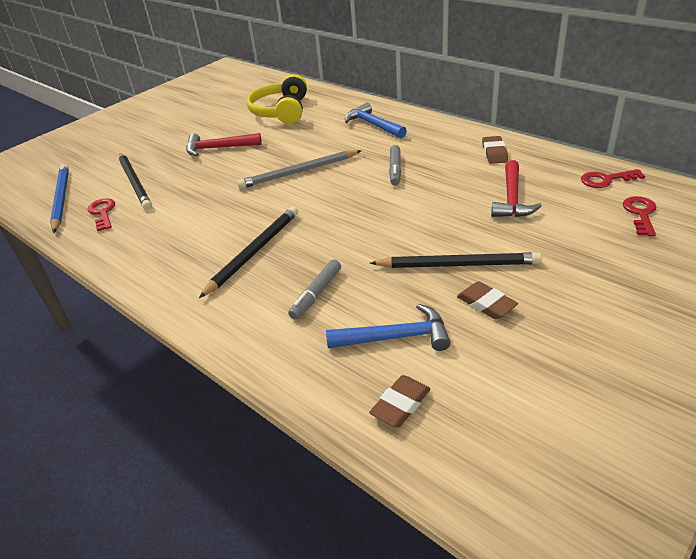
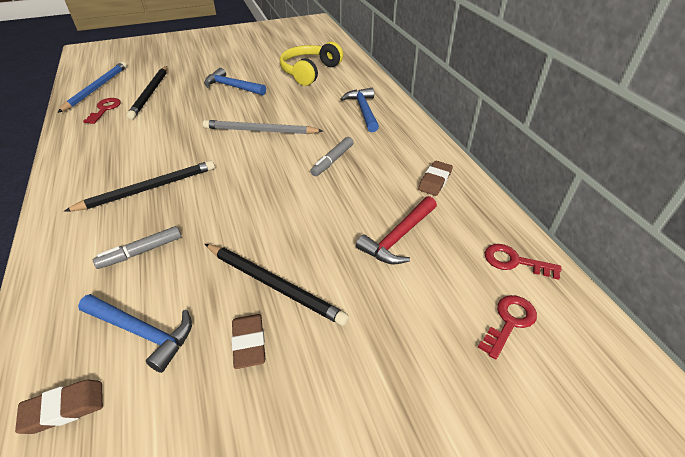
camera: 25 degrees right, 5 degrees up
red hammer [186,133,262,156] -> blue hammer [204,68,266,95]

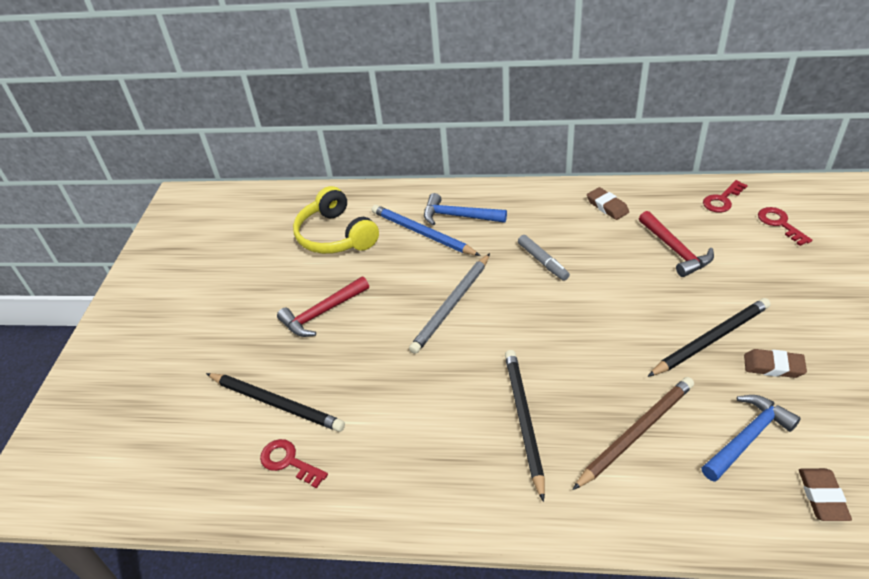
camera: 60 degrees left, 0 degrees up
blue pencil [57,62,127,113] -> blue pencil moved to [372,205,481,256]
grey marker [93,226,181,269] -> brown pencil [573,377,694,490]
blue hammer [204,68,266,95] -> red hammer [277,276,369,337]

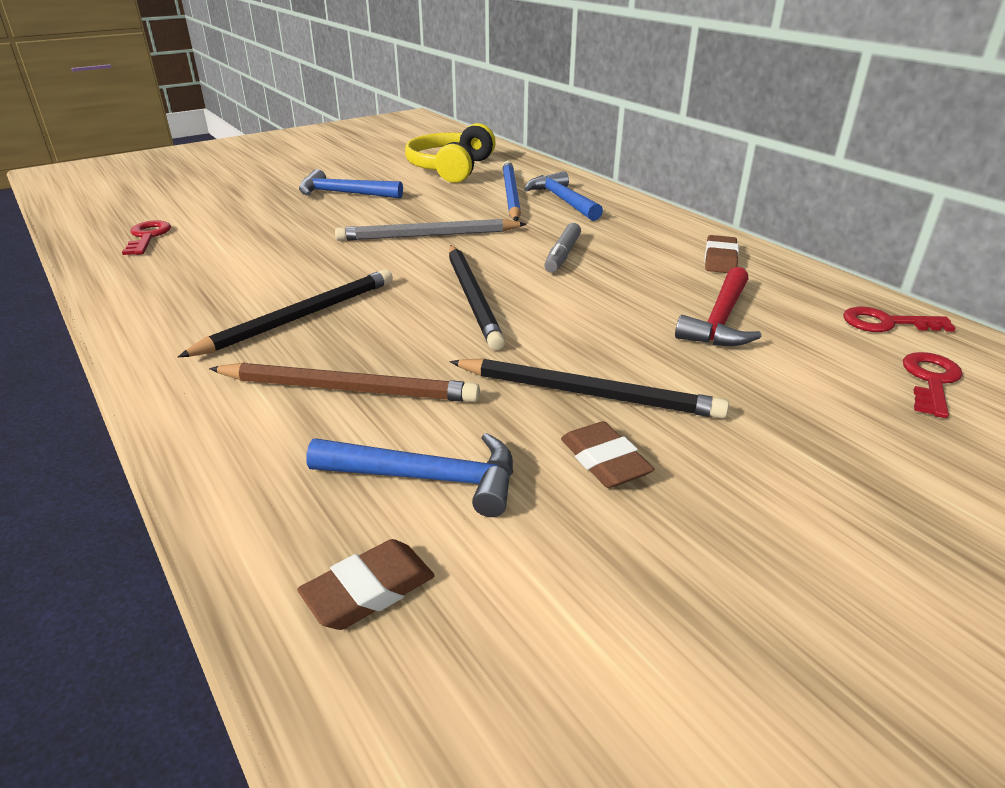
camera: 45 degrees right, 10 degrees down
black pencil [206,373,345,432] -> black pencil moved to [449,245,505,350]
red hammer [277,276,369,337] -> blue hammer [299,169,403,198]

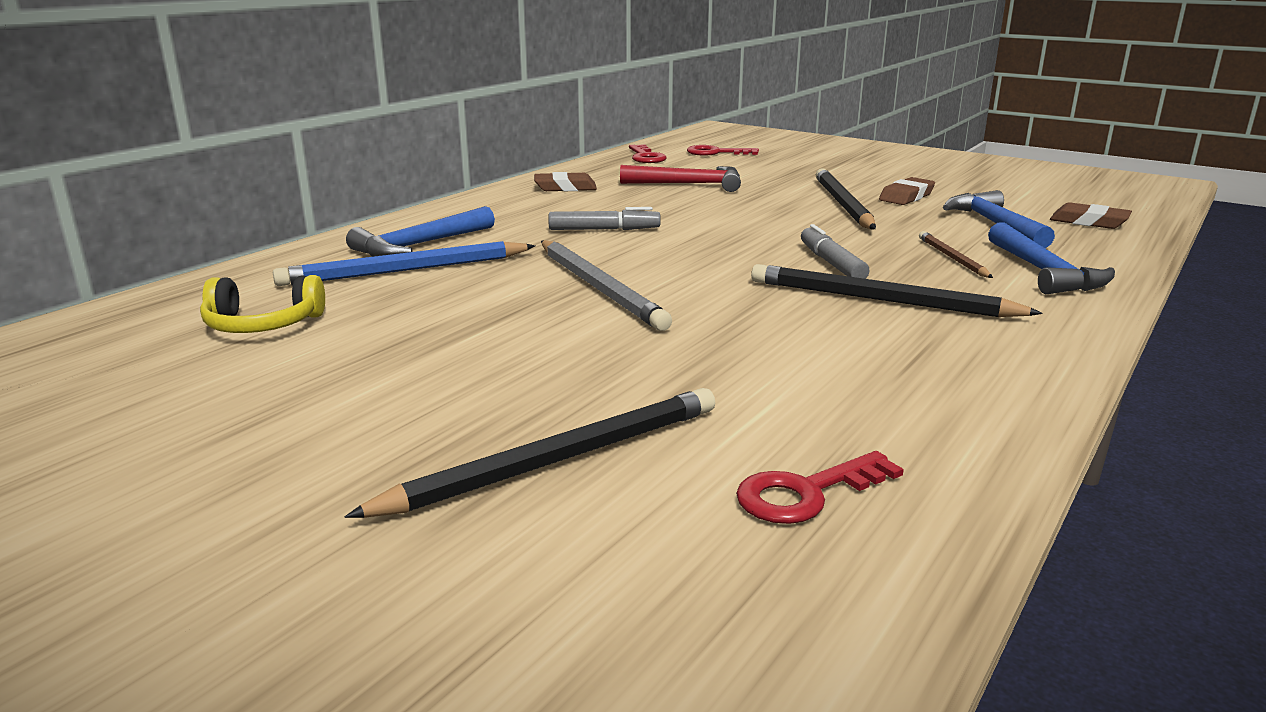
camera: 110 degrees left, 10 degrees down
brown pencil [209,363,480,402] -> brown pencil [919,231,993,278], size x0.55
blue hammer [299,169,403,198] -> blue hammer moved to [988,222,1115,294]
yellow headphones [405,123,496,183] -> yellow headphones [200,275,325,333], size x0.61
black pencil [449,245,505,350] -> black pencil moved to [344,388,715,518]
none -> grey marker [801,224,870,279]

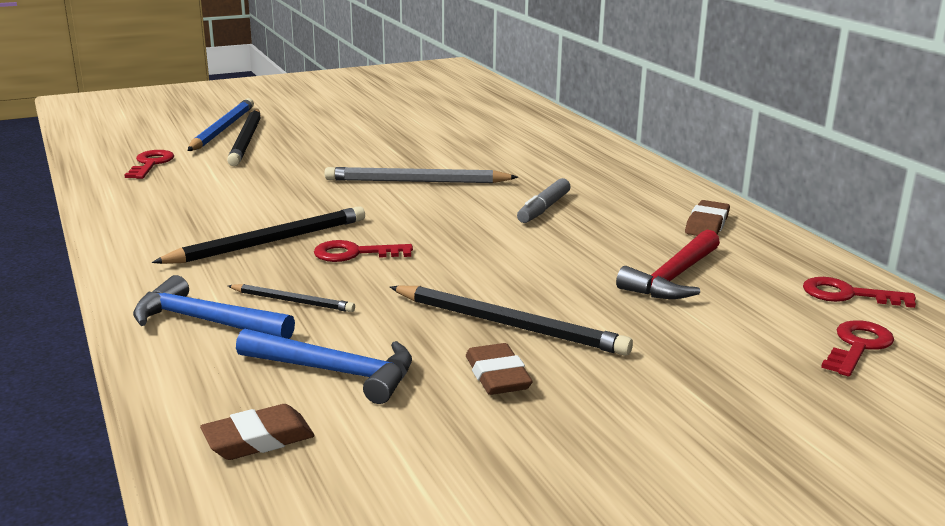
camera: 120 degrees right, 0 degrees up
yellow headphones [200,275,325,333] -> none
blue pencil [273,241,535,286] -> blue pencil moved to [188,98,254,151]
blue hammer [346,206,495,257] -> none
grey marker [801,224,870,279] -> red key [314,240,413,262]
brown pencil [919,231,993,278] -> black pencil [228,284,355,312]

